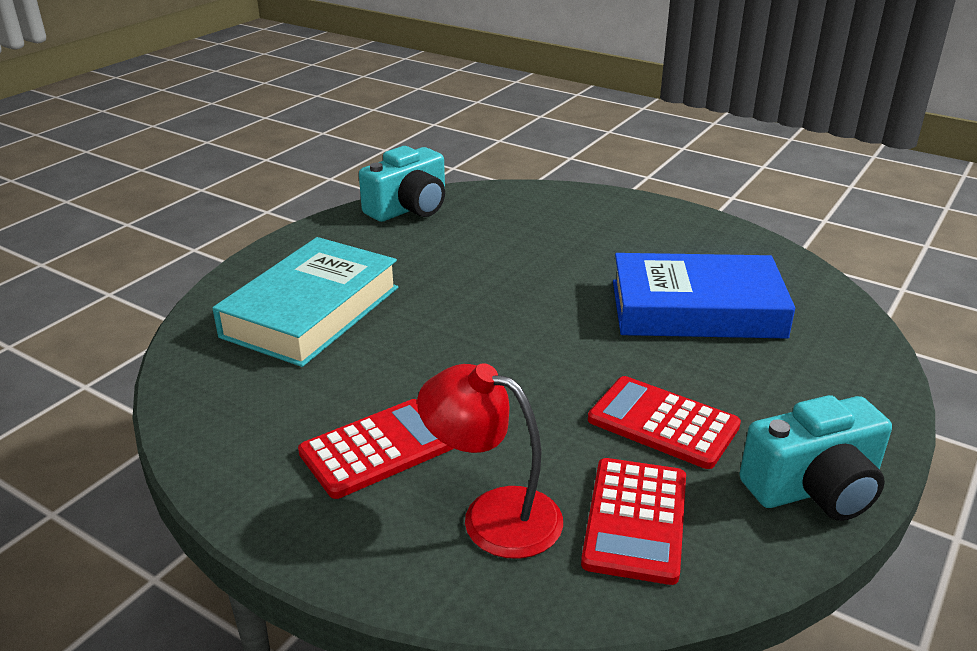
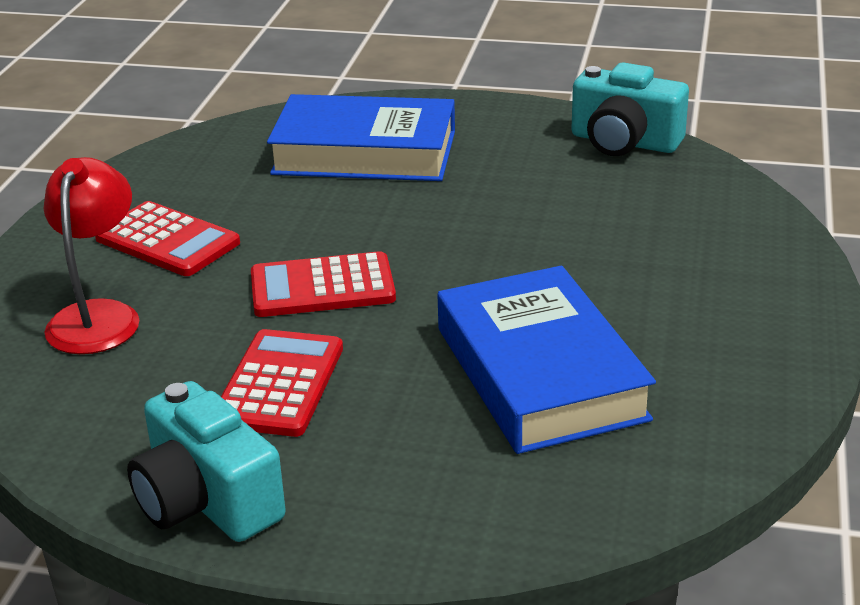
camera: 70 degrees right, 0 degrees up
turquoise book [213,237,398,367] -> blue book [267,94,455,181]
red calculator [581,458,686,585] -> red calculator moved to [251,251,396,317]

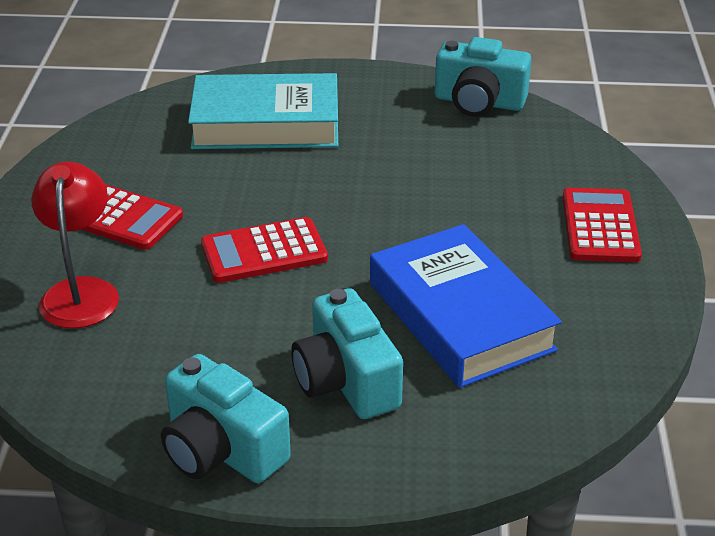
camera: 10 degrees left, 5 degrees up
red calculator [221,329,343,437] -> red calculator moved to [563,188,642,262]
blue book [267,94,455,181] -> turquoise book [188,73,338,149]
none -> turquoise camera [291,288,403,419]

